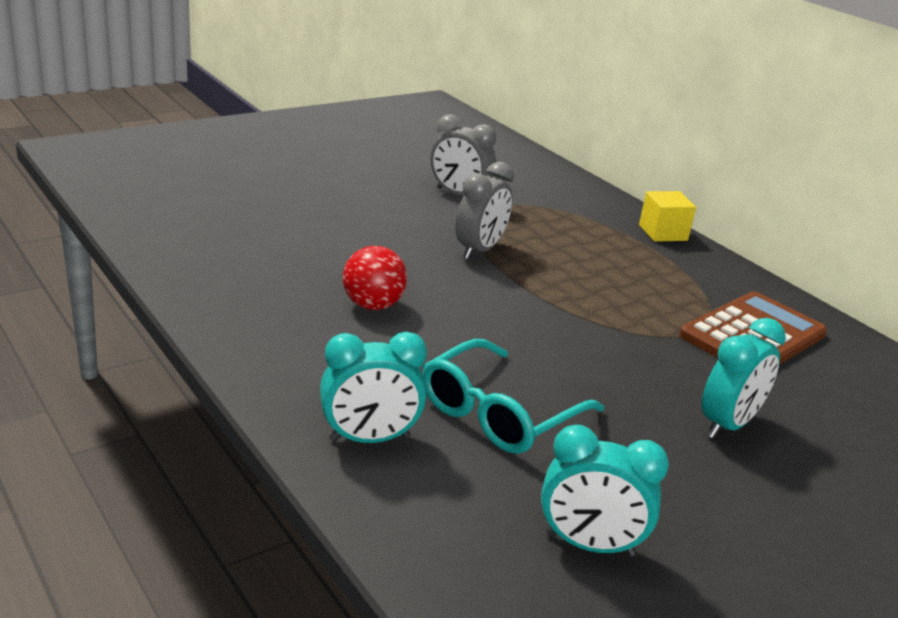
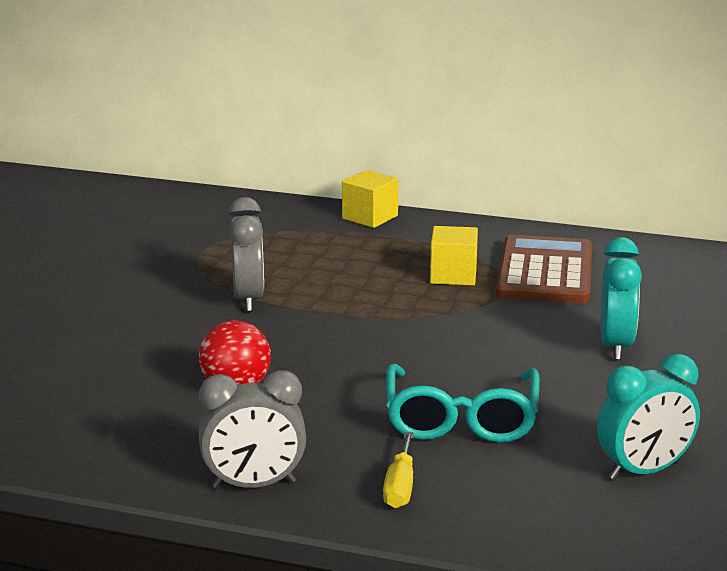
camera: 35 degrees left, 5 degrees down
turquoise clock [320,332,427,443] -> yellow screwdriver [383,432,413,508]
grey clock [431,114,496,195] -> grey clock moved to [199,370,307,489]
none -> yellow cube [430,226,478,286]

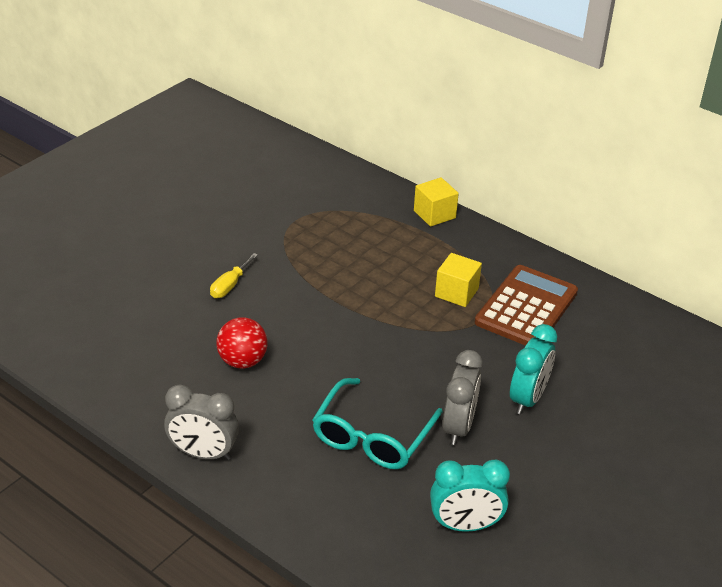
camera: 20 degrees right, 15 degrees up
grey clock [229,197,264,312] -> grey clock moved to [443,350,483,445]
yellow screwdriver [383,432,413,508] -> yellow screwdriver moved to [210,253,258,298]

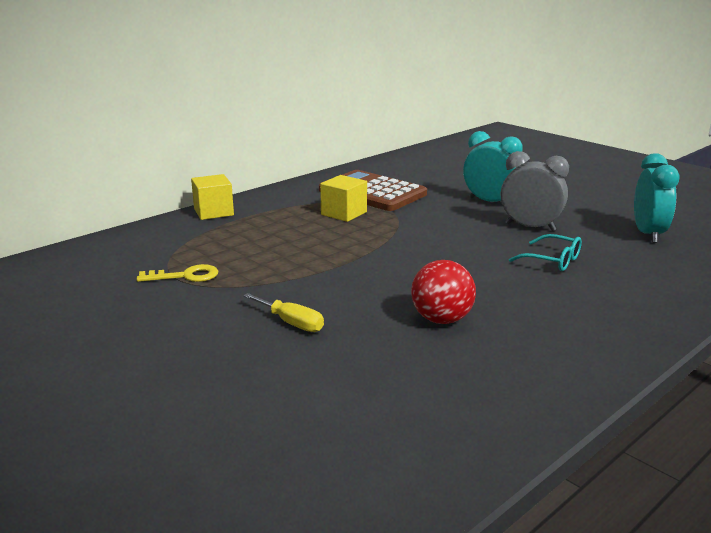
camera: 80 degrees left, 15 degrees down
grey clock [164,385,239,460] -> none
turquoise glasses [312,378,443,469] -> turquoise glasses [509,234,582,271], size x0.56
none -> yellow key [137,264,218,282]

